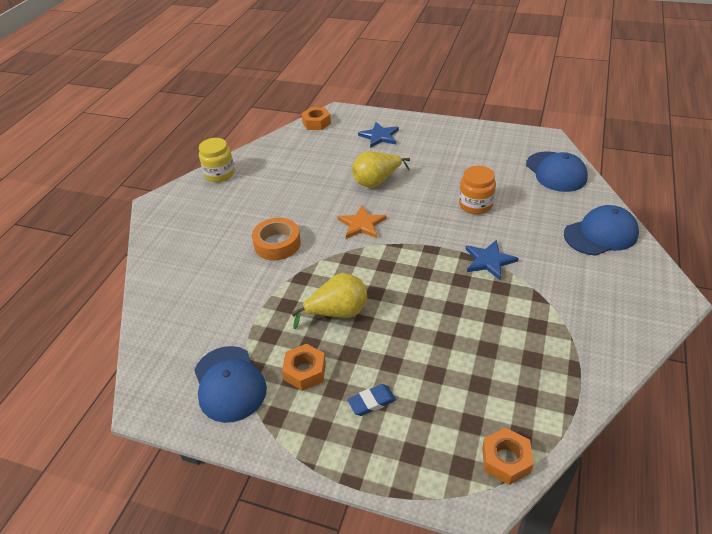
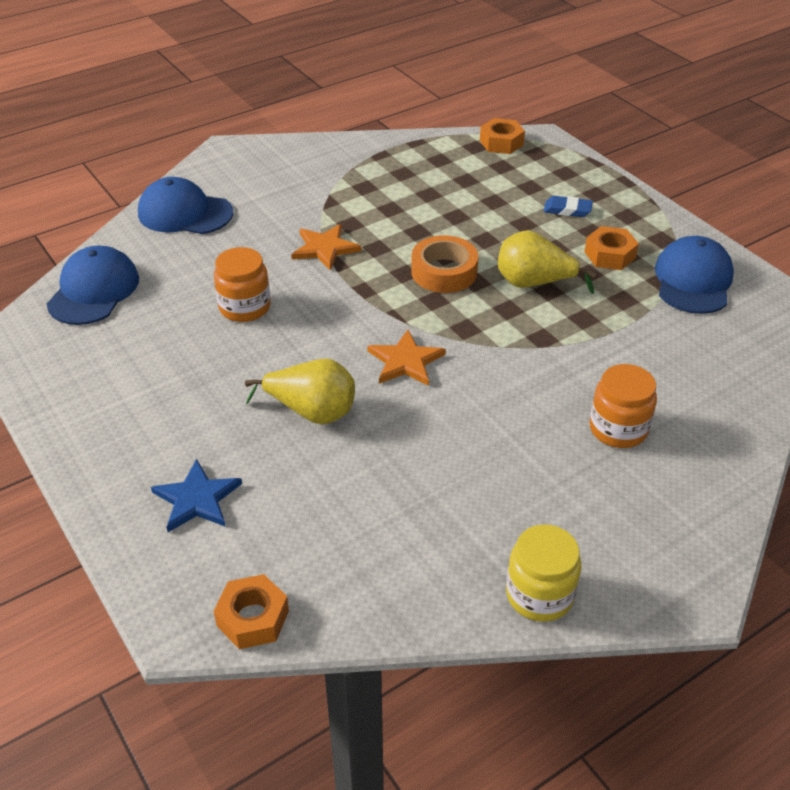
camera: 145 degrees left, 0 degrees up
orange tape [252,218,301,260] -> orange tape moved to [411,235,478,293]
blue star [466,240,519,280] -> orange star [291,224,361,271]
none -> orange jar [589,364,657,448]

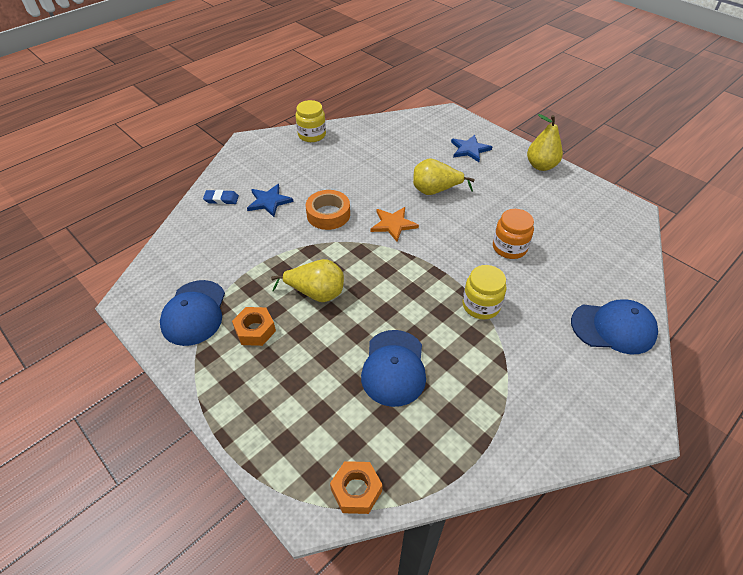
camera: 170 degrees right, 5 degrees up
blue cap [47,246,139,325] -> blue cap moved to [361,330,426,407]
orange nut [213,574,289,649] -> none
orange star [291,224,361,271] -> yellow jar [463,265,506,319]
orange tape [411,235,478,293] -> orange tape moved to [305,190,350,230]
blue eraser [544,196,593,217] -> blue eraser moved to [203,190,239,204]
orange jar [589,364,657,448] -> blue star [247,184,294,217]
none -> yellow pear [527,114,563,171]

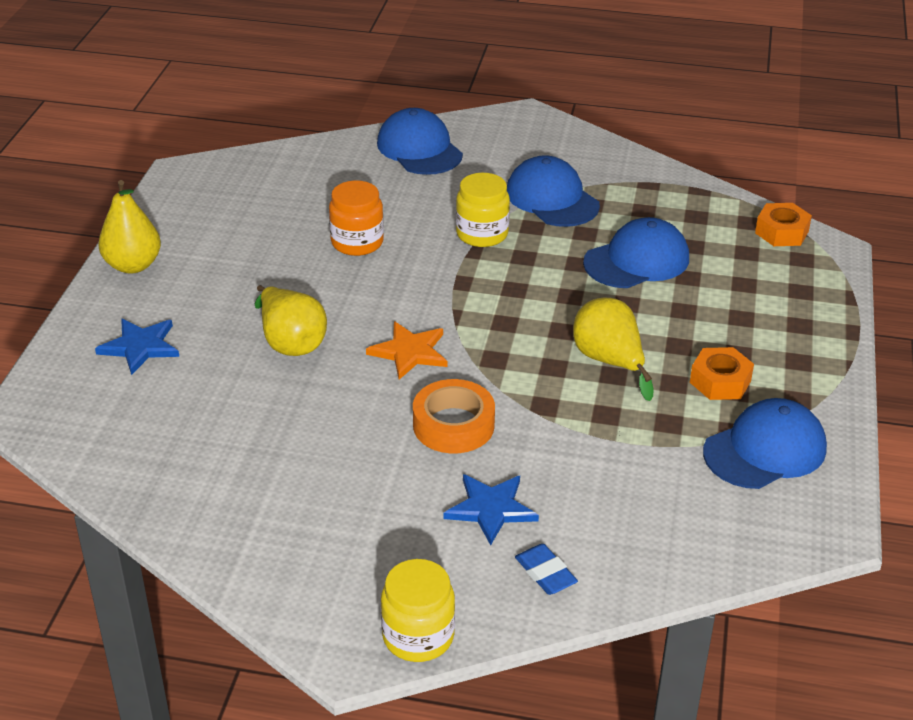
camera: 125 degrees left, 10 degrees down
yellow jar [296,100,326,142] -> yellow jar moved to [381,559,455,662]
none -> blue cap [507,155,600,227]

